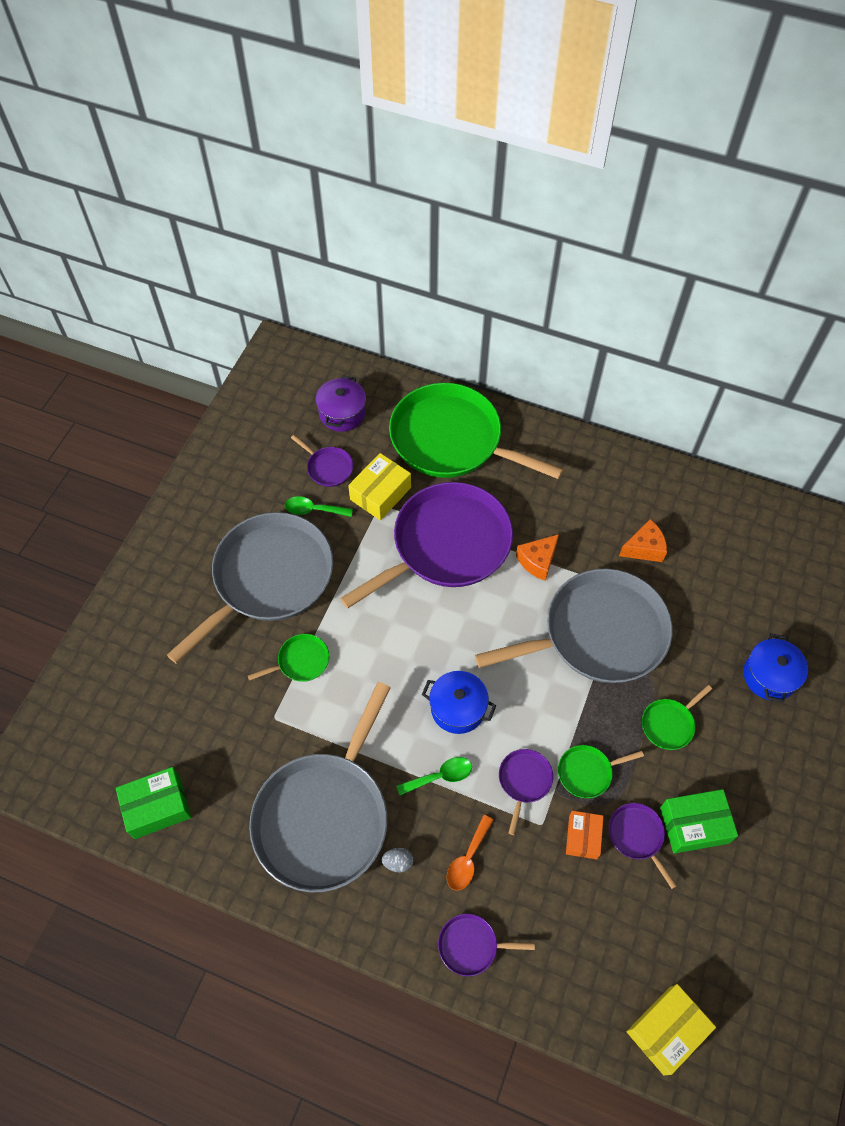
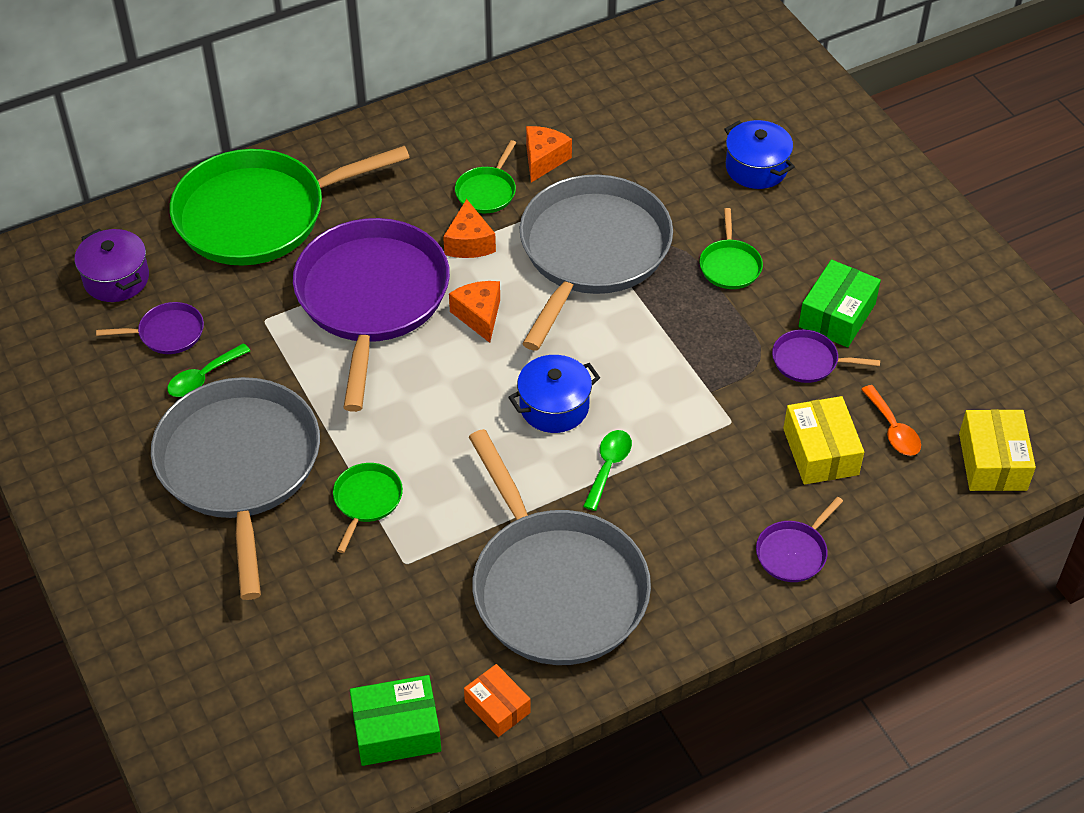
camera: 50 degrees left, 10 degrees down
green box [116,767,191,839] -> green box turned 60 degrees clockwise [350,675,441,766]
yellow box [348,453,411,520] -> yellow box moved to [783,396,864,484]
grey egg [382,848,413,872] -> none
orange spoon [446,815,493,891] -> orange spoon moved to [861,385,921,456]
purple pan [499,749,553,835] -> none
green pan [558,745,644,798] -> green pan moved to [455,140,516,213]
orange box [566,811,604,859] -> orange box moved to [464,664,531,737]
none -> orange cheese [449,281,500,343]

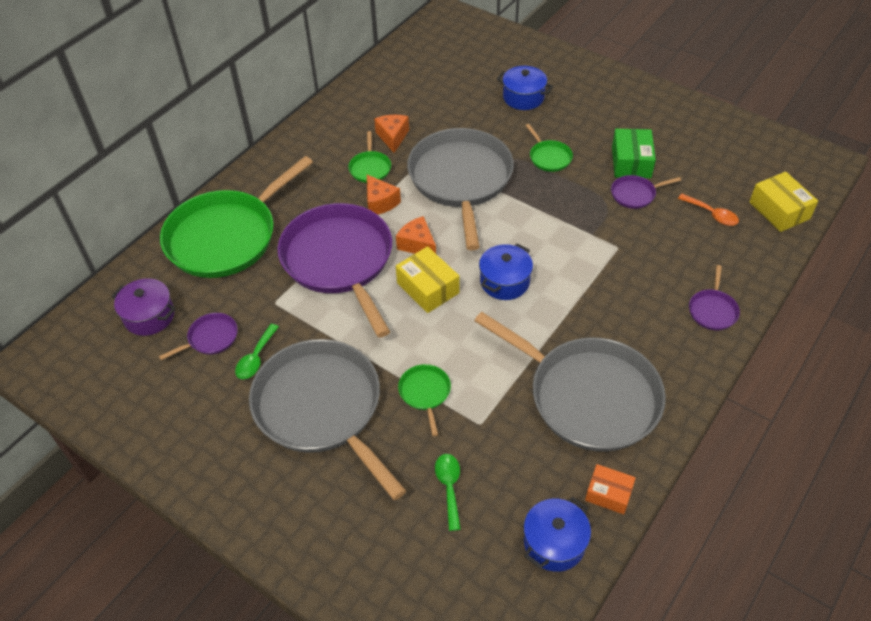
camera: 25 degrees left, 0 degrees up
green box [350,675,441,766] -> blue pot [524,497,591,572]
green spoon [583,430,632,511] -> green spoon moved to [435,454,461,531]
yellow box [783,396,864,484] -> yellow box moved to [396,246,459,313]

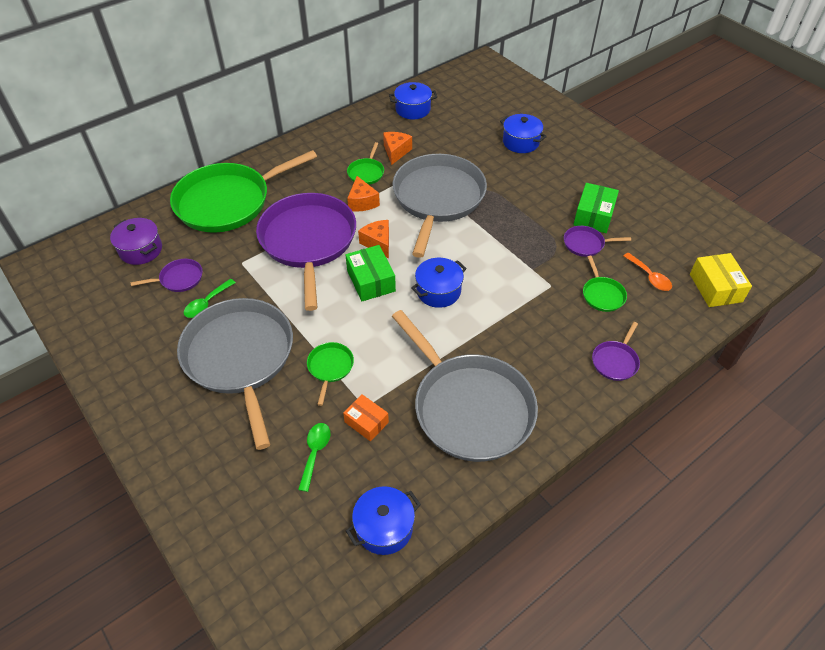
camera: 15 degrees right, 0 degrees up
yellow box [396,246,459,313] -> green box [346,245,396,301]
green pan [525,124,573,172] -> green pan moved to [583,256,627,312]
orange box [585,464,636,514] -> orange box moved to [343,394,389,441]
none -> blue pot [389,82,437,119]

